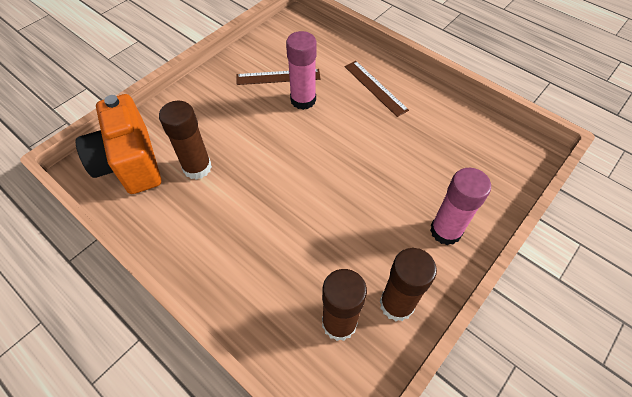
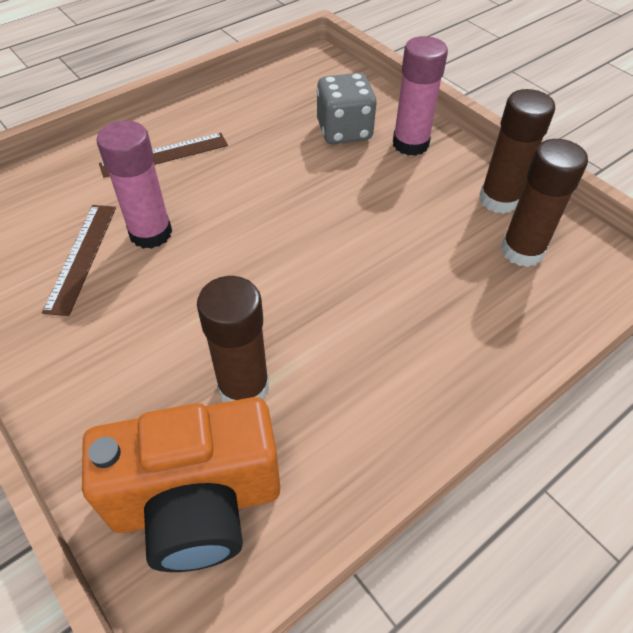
camera: 80 degrees left, 5 degrees down
none -> grey dice [317,73,377,144]

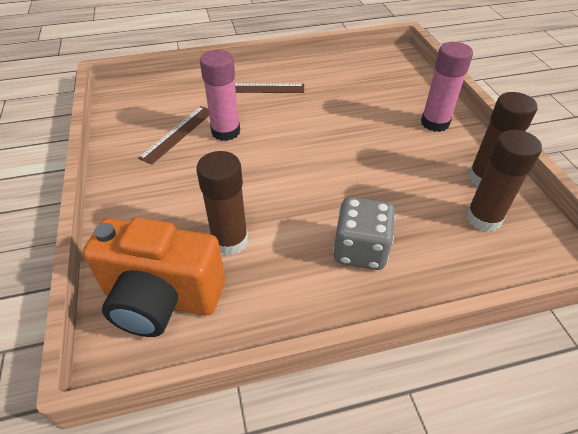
camera: 25 degrees right, 5 degrees down
grey dice [317,73,377,144] -> grey dice moved to [333,197,395,270]

